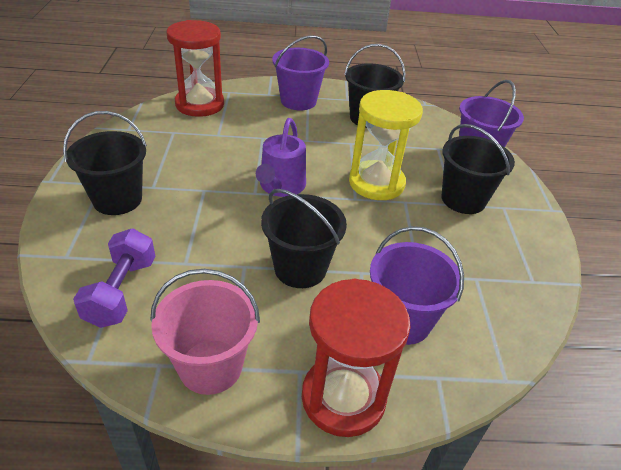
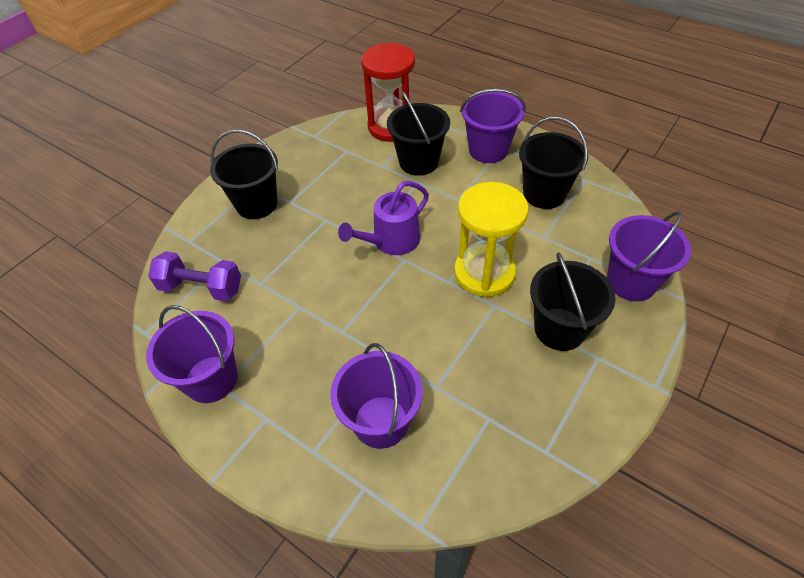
camera: 40 degrees right, 10 degrees up
purple dumbbell [73,229,156,328] -> purple dumbbell turned 60 degrees clockwise [148,251,241,301]
pink bucket [150,269,260,395] -> purple bucket [146,305,238,403]
black bucket [261,189,347,288] -> black bucket moved to [387,91,450,176]
red hourglass [302,279,411,437] -> none

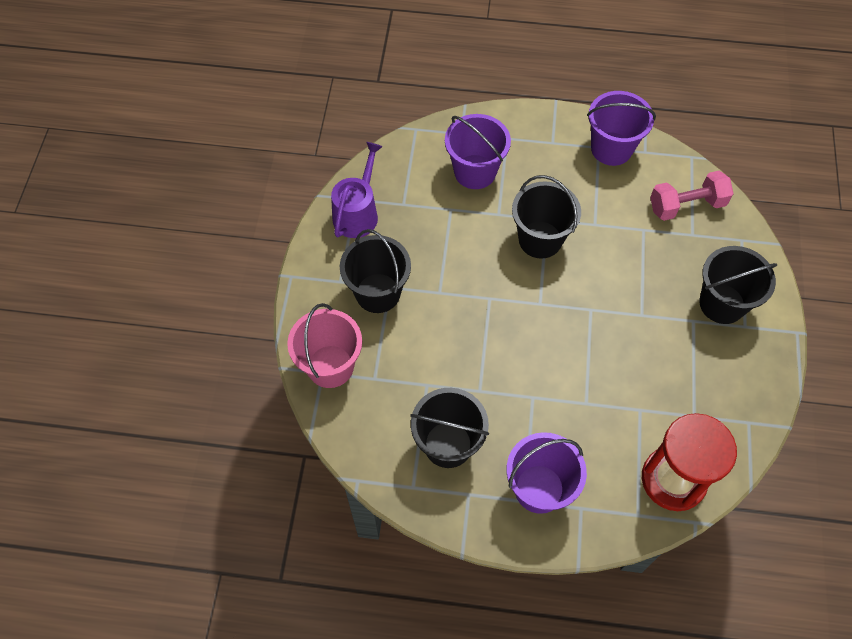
camera: 150 degrees right, 10 degrees up
purple dumbbell [148,251,241,301] -> pink dumbbell [650,171,734,221]
purple watering can [338,181,429,255] -> purple watering can moved to [331,142,383,238]
black bucket [387,91,450,176] -> black bucket moved to [512,175,581,259]
yellow hourglass [454,182,529,297] -> none
purple bucket [607,211,691,301] -> pink bucket [287,303,362,388]

